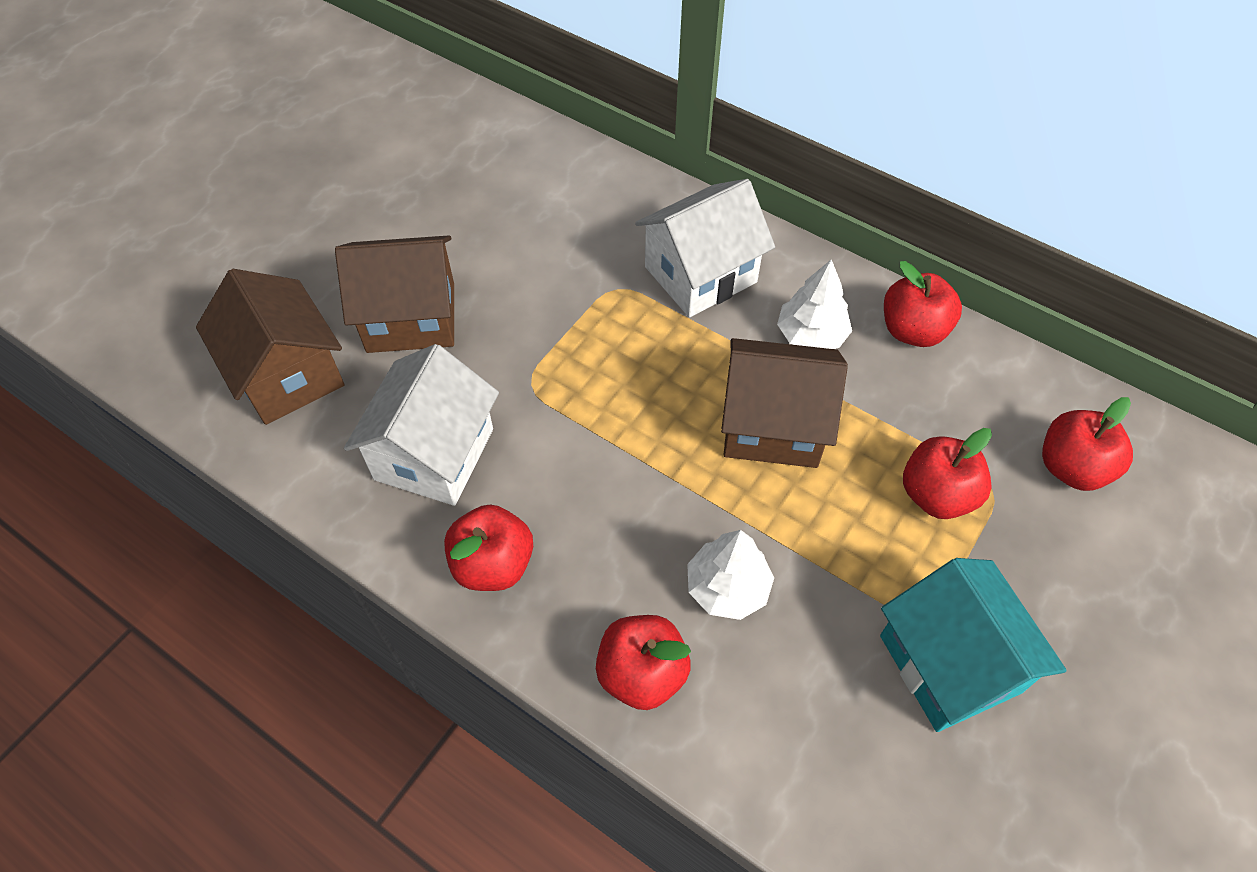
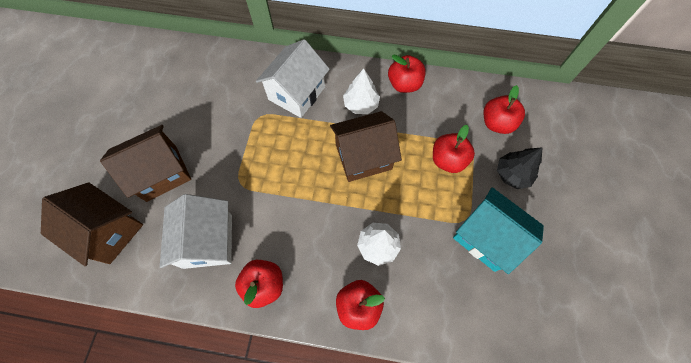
camera: 25 degrees left, 10 degrees up
none -> black tree [497,147,542,189]

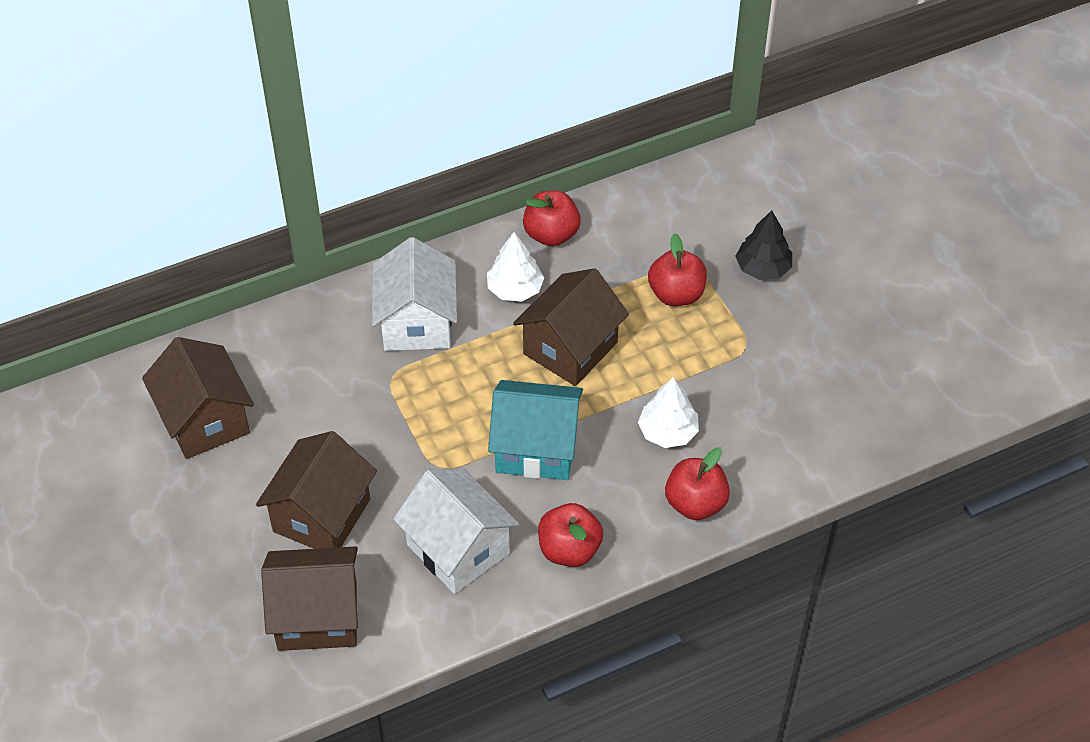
camera: 35 degrees left, 15 degrees down
turquoise house [453,187,544,274] -> turquoise house moved to [488,380,583,480]
red apple [483,85,525,134] -> none
none -> brown house [142,337,254,459]

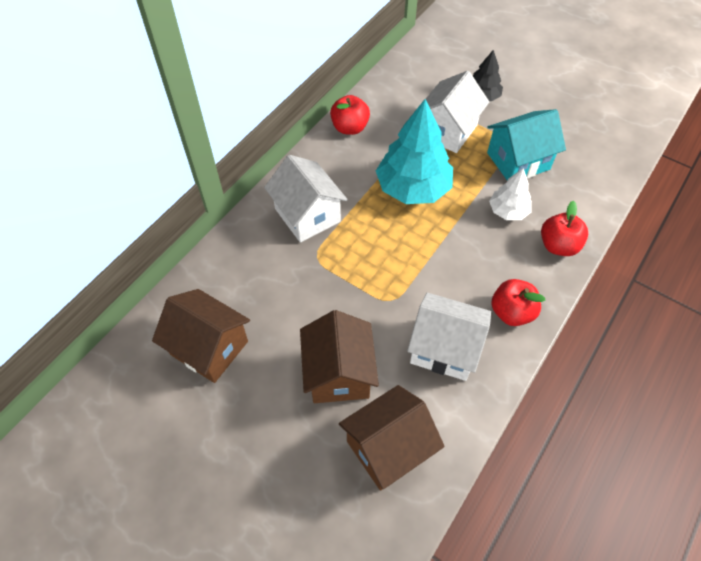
camera: 30 degrees left, 5 degrees up
white tree [487,232,544,302] -> none
turquoise house [488,380,583,480] -> turquoise house moved to [487,109,566,180]
brown house [513,268,629,386] -> turquoise tree [376,99,453,204]
red apple [648,233,707,306] -> white house [426,71,489,153]

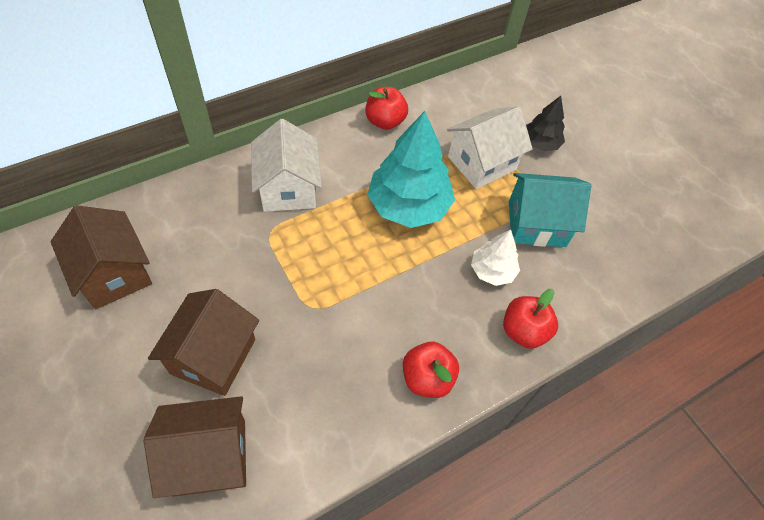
camera: 20 degrees right, 0 degrees up
white house [407,292,491,381] -> none

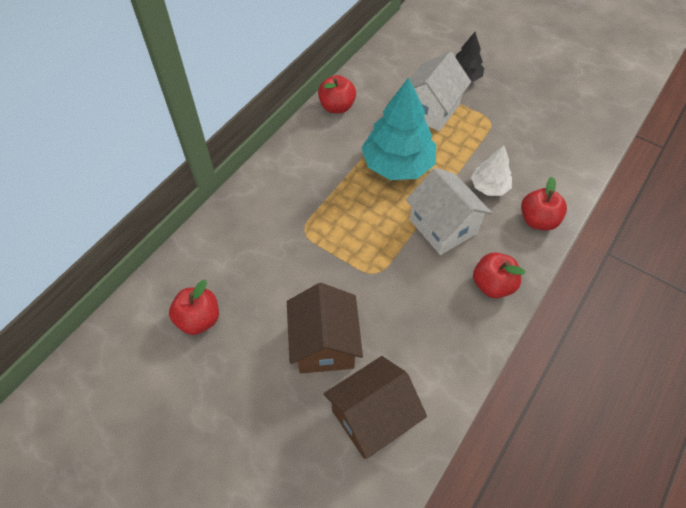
camera: 20 degrees left, 0 degrees up
brown house [50,205,152,309] -> red apple [169,280,219,335]
white house [251,119,322,212] -> white house moved to [406,168,492,255]
turquoise house [509,173,591,247] -> none

